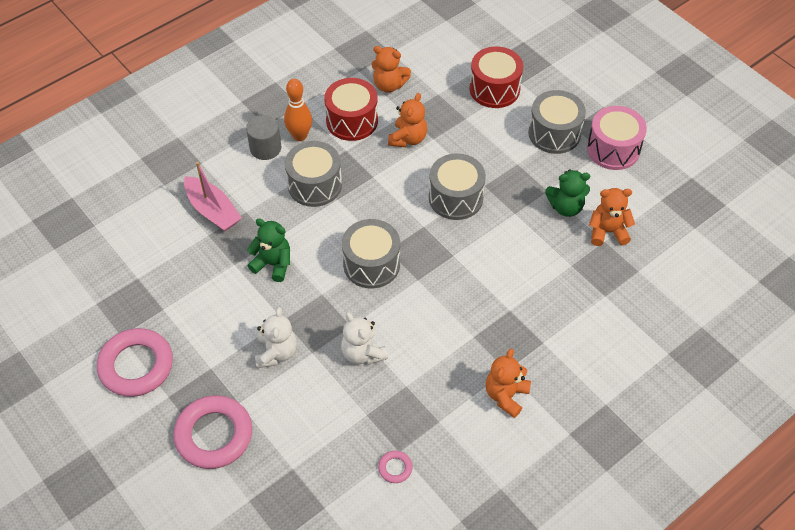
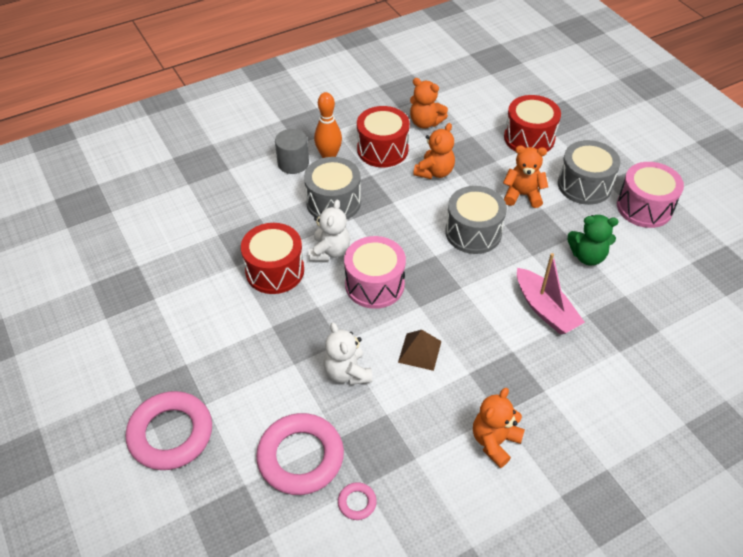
camera: 10 degrees right, 5 degrees down
pink ring [97,328,173,397] -> pink ring moved to [256,413,344,495]
pink boat [184,162,242,231] -> pink boat moved to [517,253,585,335]
green teddy bear [247,219,290,282] -> red drum [241,223,304,294]
white teddy bear [255,307,297,368] -> white teddy bear moved to [309,200,350,261]
grey drum [342,219,400,288] -> pink drum [344,236,406,309]
orange teddy bear [589,188,635,246] -> orange teddy bear moved to [503,145,548,208]
none -> brown pyramid [398,330,442,371]

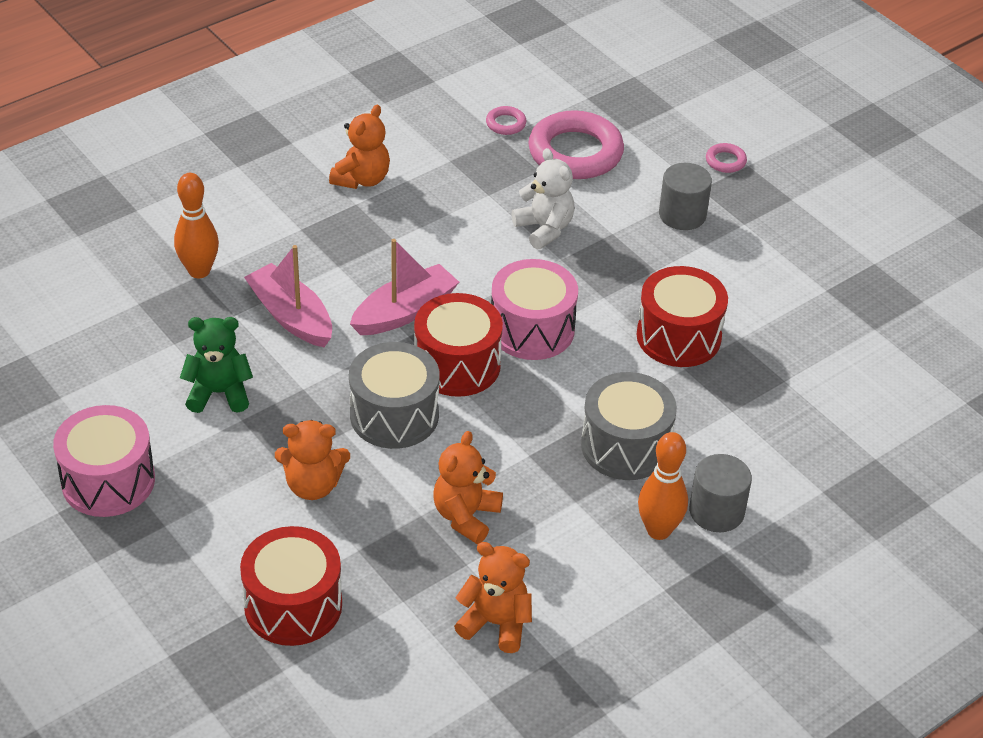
camera: 170 degrees right, 5 degrees down
pink ring [126,391,212,470] -> pink ring [706,143,747,173], size x0.43
white teddy bear [309,200,350,261] -> none
red drum [357,106,410,167] -> red drum moved to [414,293,503,397]
brown pyramid [398,330,442,371] -> none
grey drum [558,140,621,205] -> none
none -> orange bowling pin [174,173,219,279]
none -> pink boat [350,239,459,335]
none -> grey cylinder [659,163,712,230]

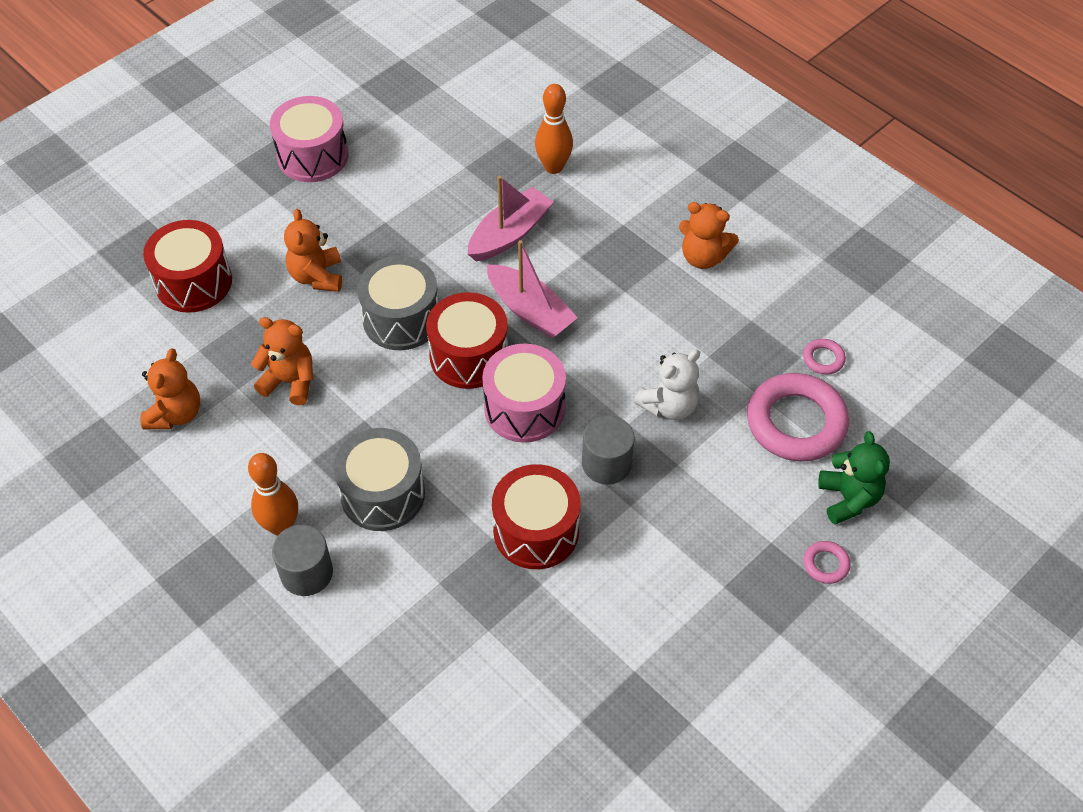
camera: 85 degrees right, 10 degrees up
green teddy bear [180,317,253,413] -> green teddy bear moved to [818,431,890,524]
grey cylinder [659,163,712,230] -> grey cylinder moved to [582,416,635,485]

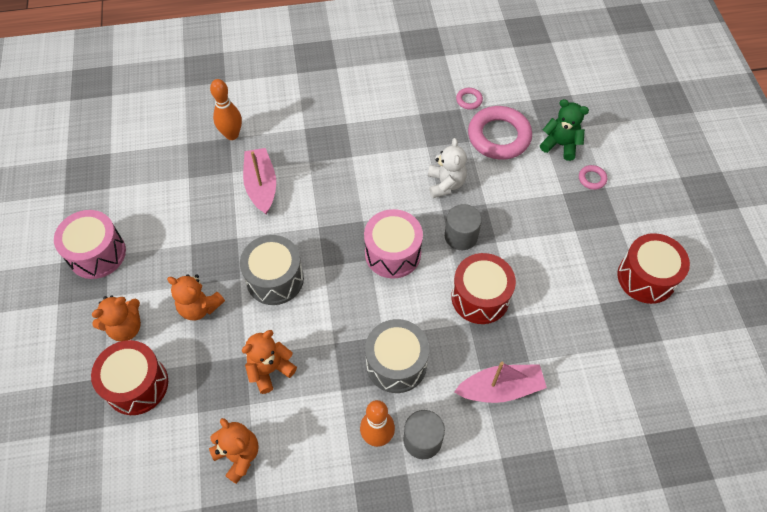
camera: 55 degrees left, 5 degrees up
red drum [426,292,508,389] -> red drum moved to [618,233,690,304]
pink boat [487,240,578,338] -> pink boat moved to [454,362,547,403]
orange teddy bear [679,202,739,269] -> orange teddy bear moved to [92,296,141,341]

